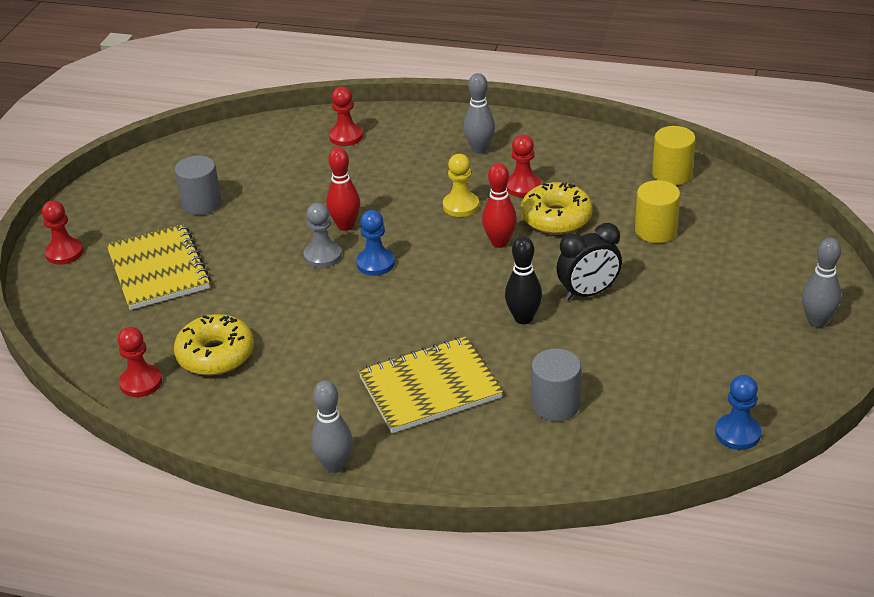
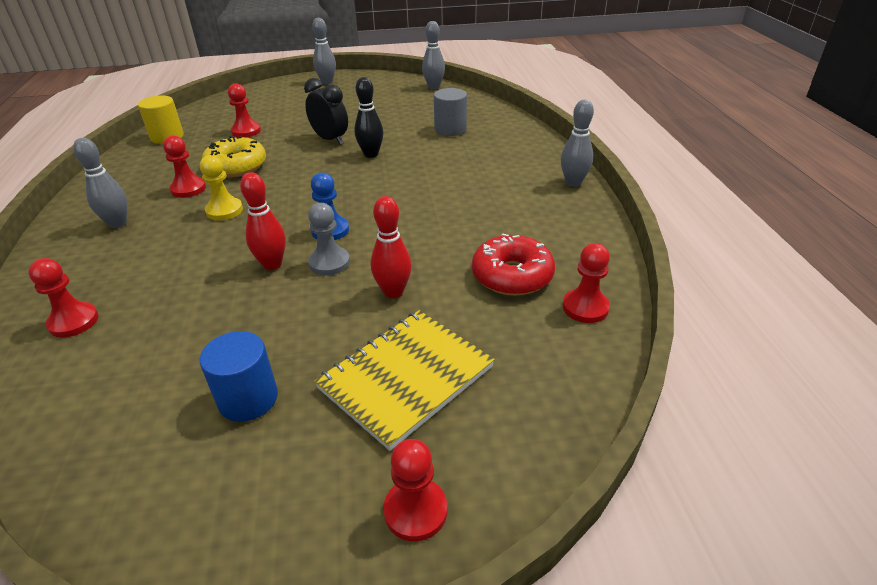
camera: 115 degrees left, 0 degrees up
yellow donut [174,314,254,376] -> red donut [472,233,555,296]
grey cylinder [175,155,222,215] -> blue cylinder [200,331,278,422]
yellow notebook [358,337,503,433] -> none
red bowling pin [482,163,517,248] -> red bowling pin moved to [371,196,412,298]
yellow cylinder [635,180,680,243] -> red pawn [228,83,261,137]
blue pawn [715,375,762,450] -> grey bowling pin [422,21,445,89]

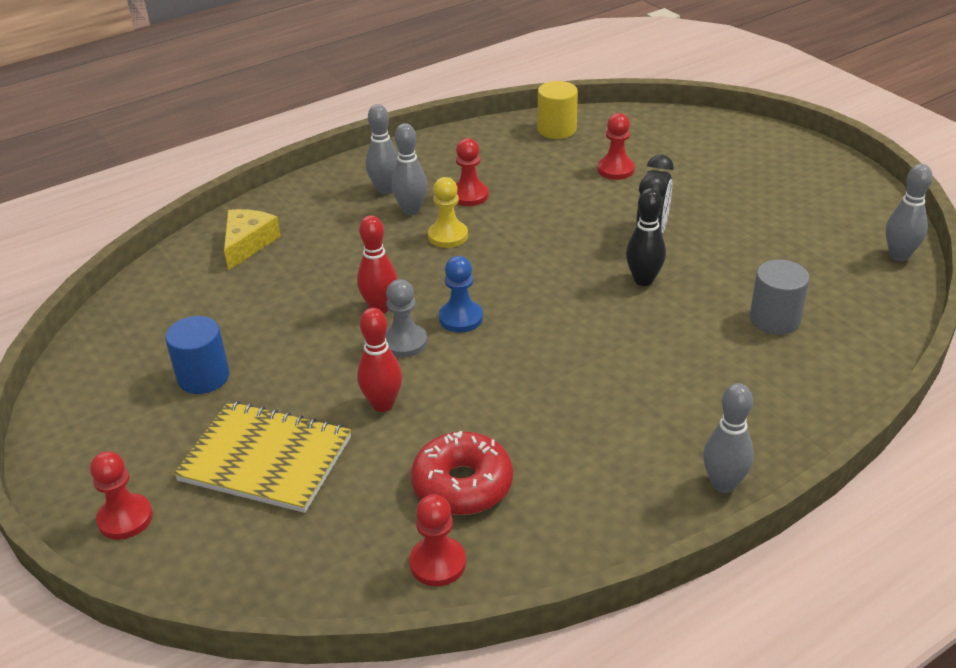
camera: 65 degrees right, 0 degrees up
red pawn [28,258,99,338] -> yellow cheese [224,209,281,271]
yellow donut [202,136,266,178] -> none
grey bowling pin [312,18,336,84] -> grey bowling pin moved to [392,123,427,215]

